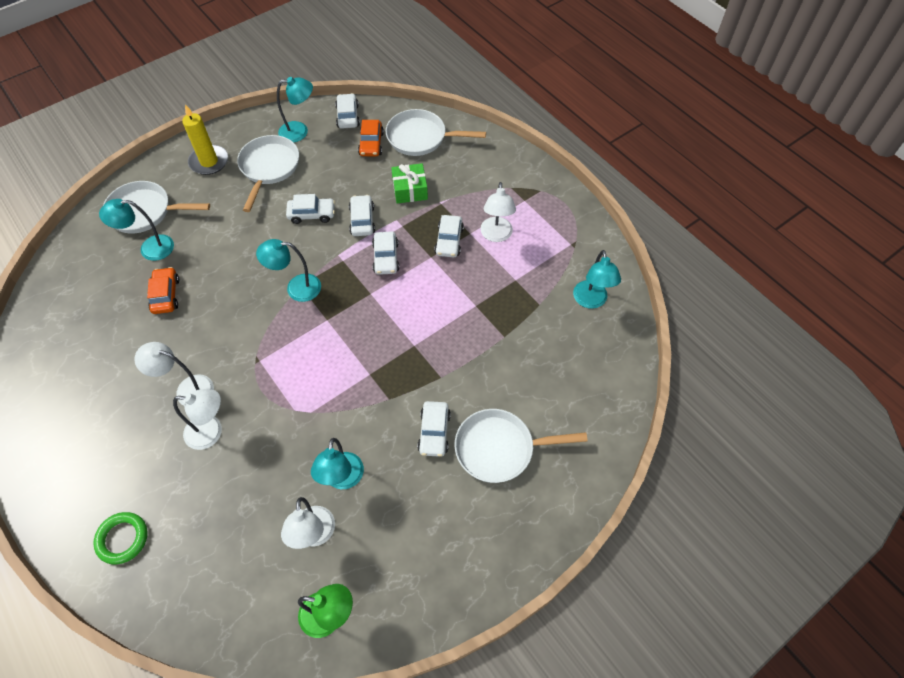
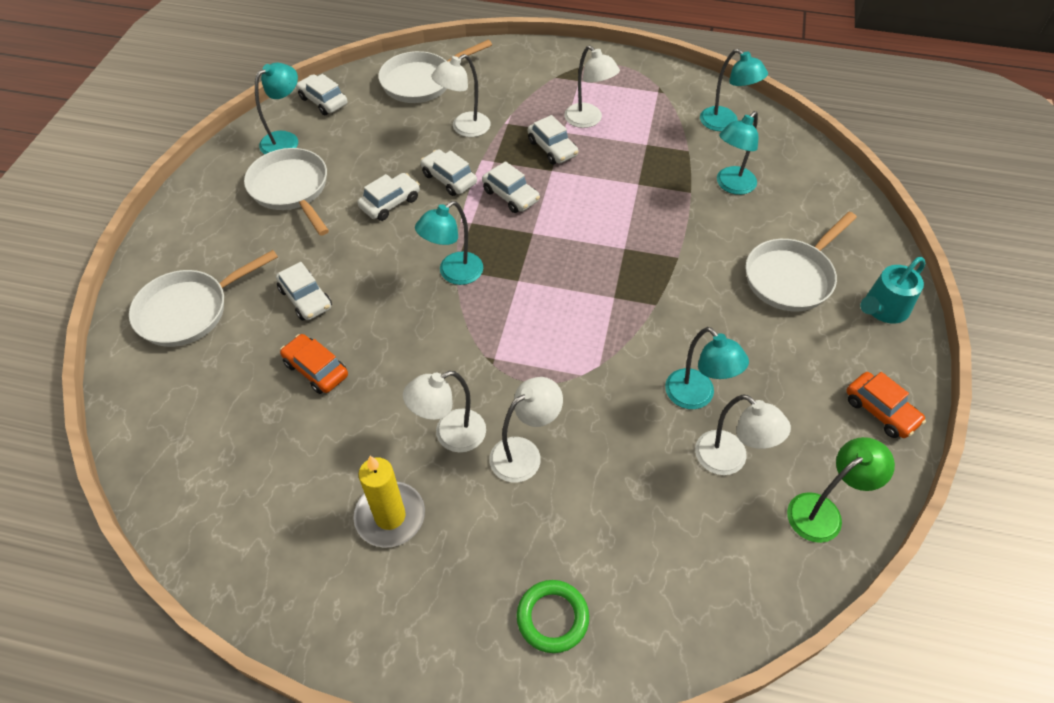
camera: 40 degrees left, 5 degrees down
turquoise lamp [99,199,174,261] -> turquoise lamp moved to [717,111,758,195]
yellow candle [182,104,228,175] -> yellow candle moved to [353,456,425,548]
orange car [358,120,384,156] -> orange car moved to [846,372,926,438]
green gift [391,163,428,204] -> white lamp [431,54,491,137]
white car [417,401,451,457] -> white car moved to [276,262,332,321]
none -> turquoise watering can [860,257,925,324]

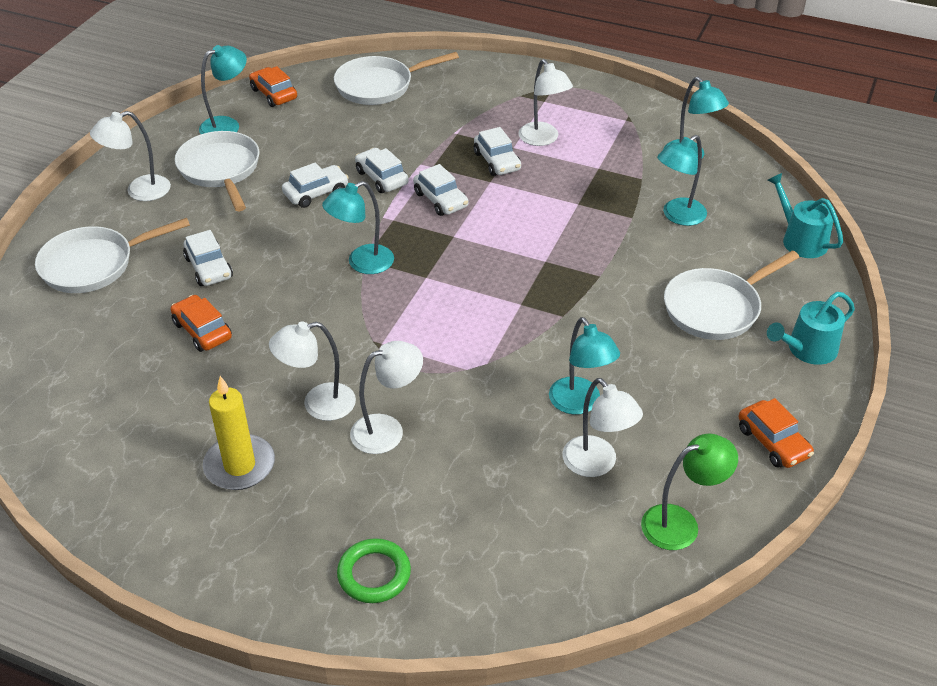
camera: 10 degrees right, 10 degrees down
white car [296,74,347,115] -> orange car [249,66,297,107]
white lamp [431,54,491,137] -> white lamp moved to [90,111,171,201]
none -> turquoise watering can [767,173,843,258]

